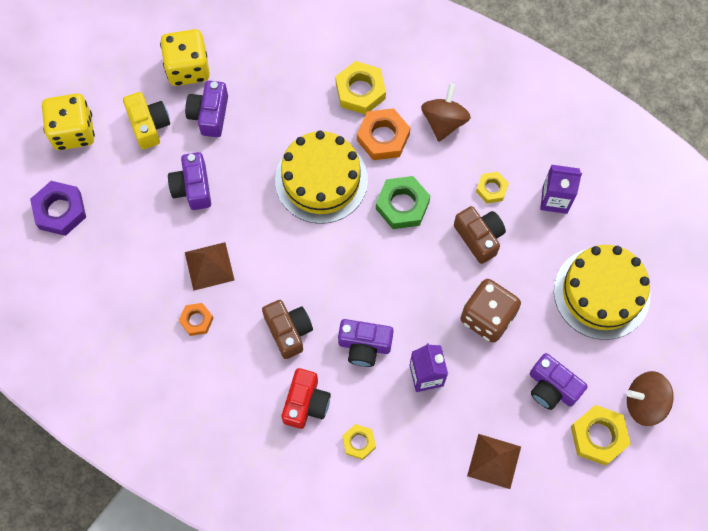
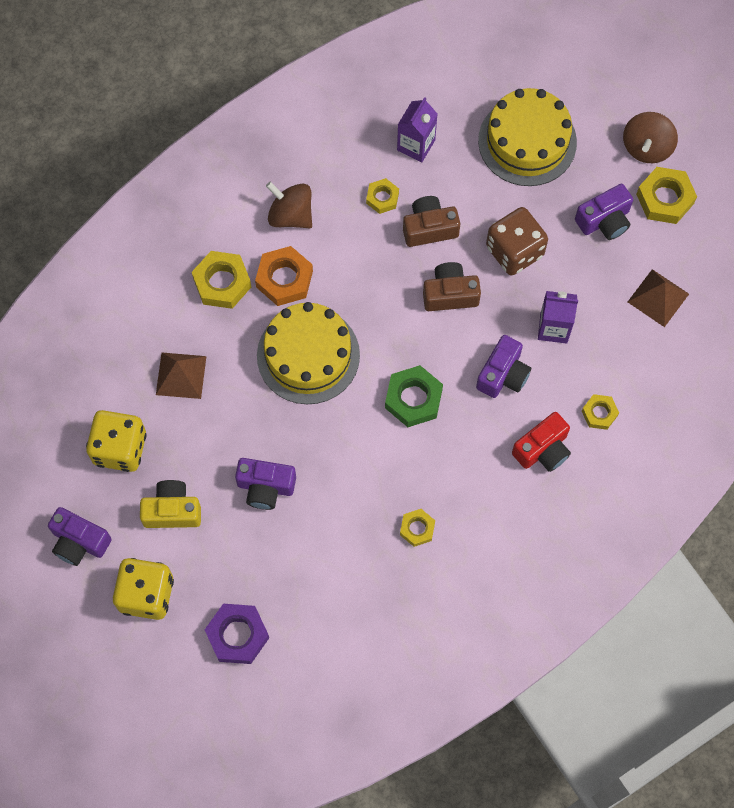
camera: 70 degrees left, 0 degrees up
orange nut [179,303,214,336] -> yellow nut [400,509,435,547]
purple camera [185,81,228,137] -> purple camera moved to [48,507,112,566]
brown pyramid [185,242,234,291] -> brown pyramid moved to [156,353,206,399]
brown camera [262,300,313,359] -> brown camera moved to [423,262,481,311]
red camera [282,368,331,429] -> red camera turned 105 degrees clockwise [512,412,571,472]
green nut [376,176,430,229] -> green nut moved to [385,365,443,427]

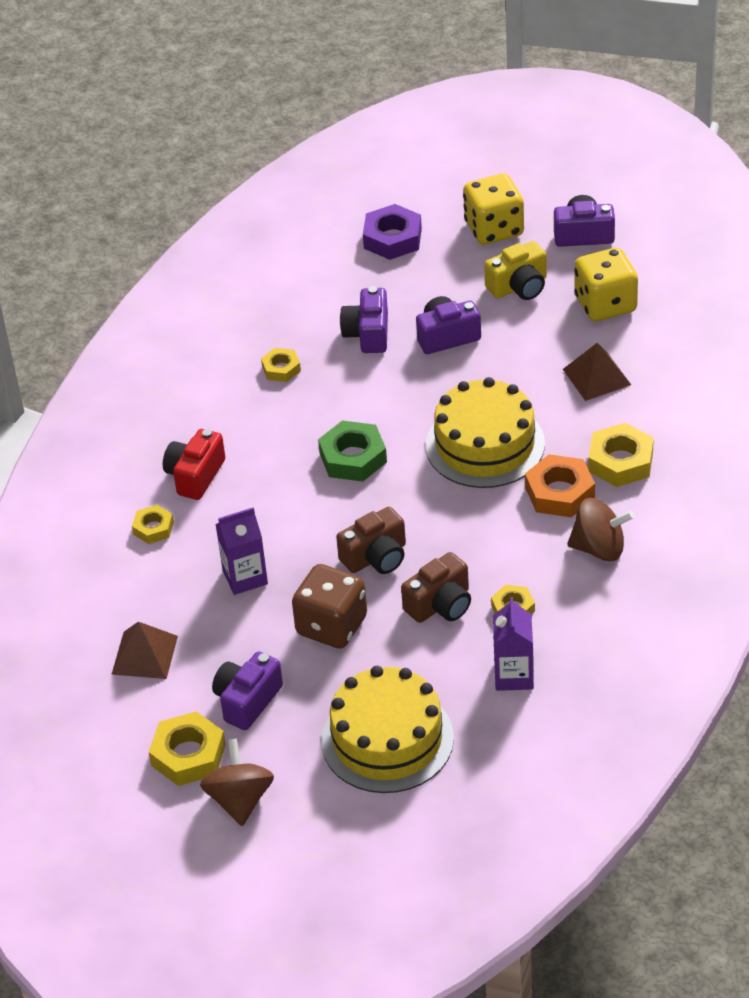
camera: 155 degrees right, 25 degrees down
purple camera [476,335,531,398] -> purple camera moved to [340,286,388,353]

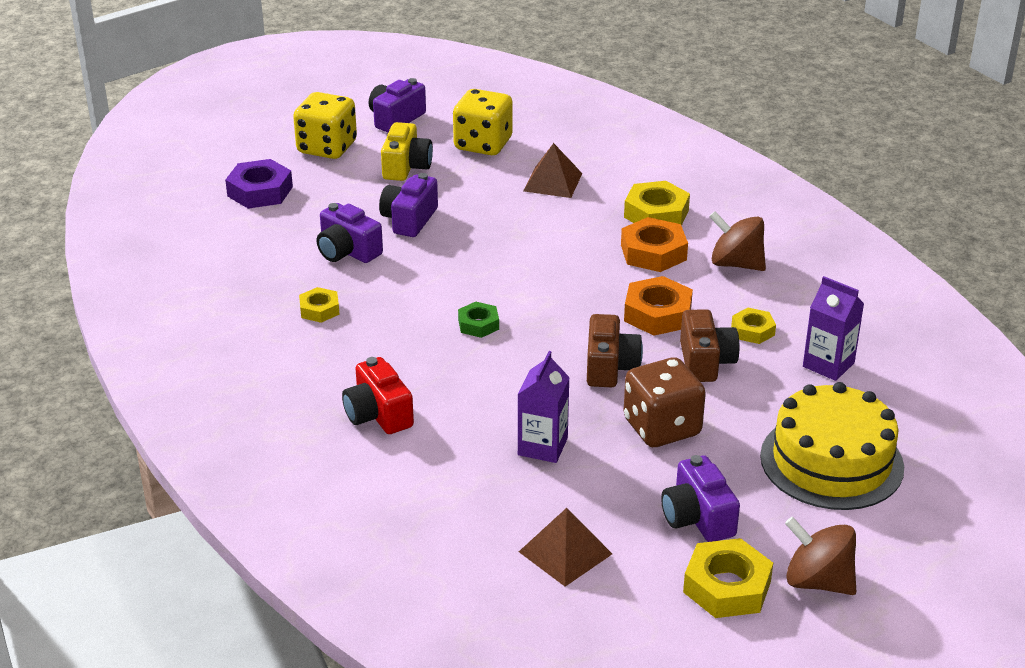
camera: 55 degrees left, 10 degrees down
yellow nut [132,505,174,544] -> none
green nut [318,420,387,482] -> green nut [458,302,499,338], size x0.60
yellow cake [426,377,545,488] -> none
brown spinning top [567,498,634,561] -> brown spinning top turned 105 degrees counterclockwise [709,211,766,271]
none -> orange nut [624,276,693,336]

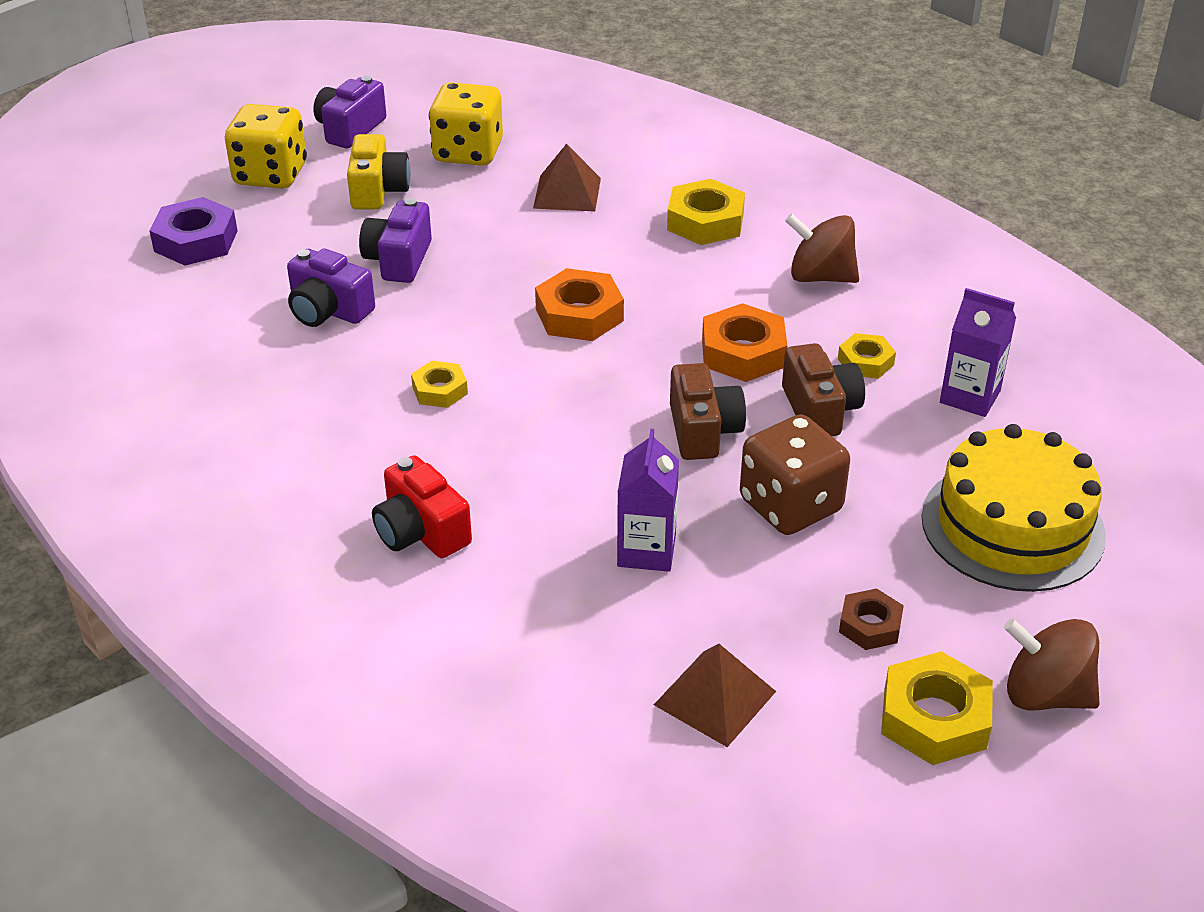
camera: 10 degrees left, 5 degrees up
yellow nut [299,287,340,323] -> yellow nut moved to [411,361,468,408]
green nut [458,302,499,338] -> none
orange nut [621,217,688,272] -> orange nut moved to [535,268,624,341]
purple camera [661,455,740,542] -> brown nut [839,588,904,650]

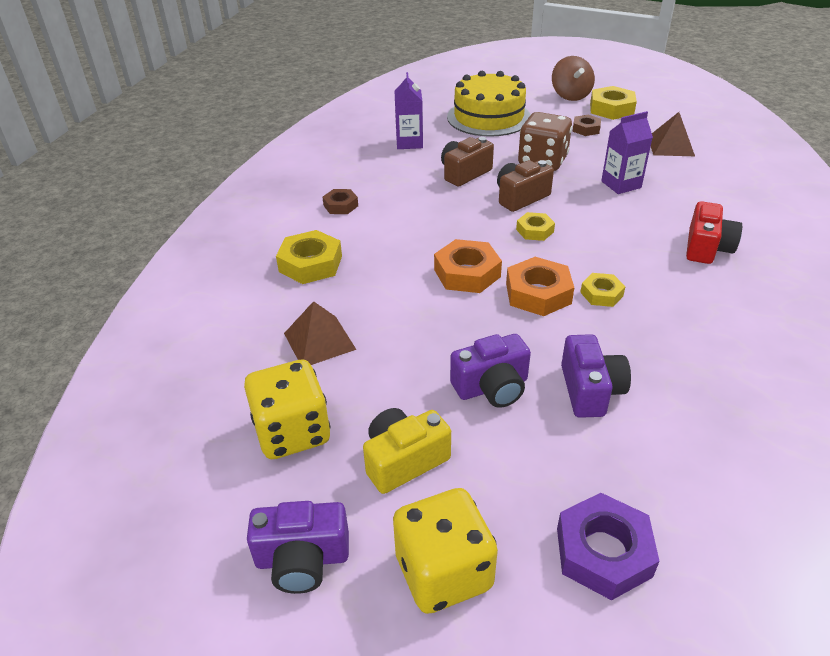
camera: 120 degrees left, 0 degrees up
orange nut [702,303,787,382] -> orange nut moved to [506,257,574,316]
brown spinning top [785,213,859,283] -> brown nut [323,189,358,214]
yellow nut [838,333,896,379] -> yellow nut moved to [516,212,555,241]

